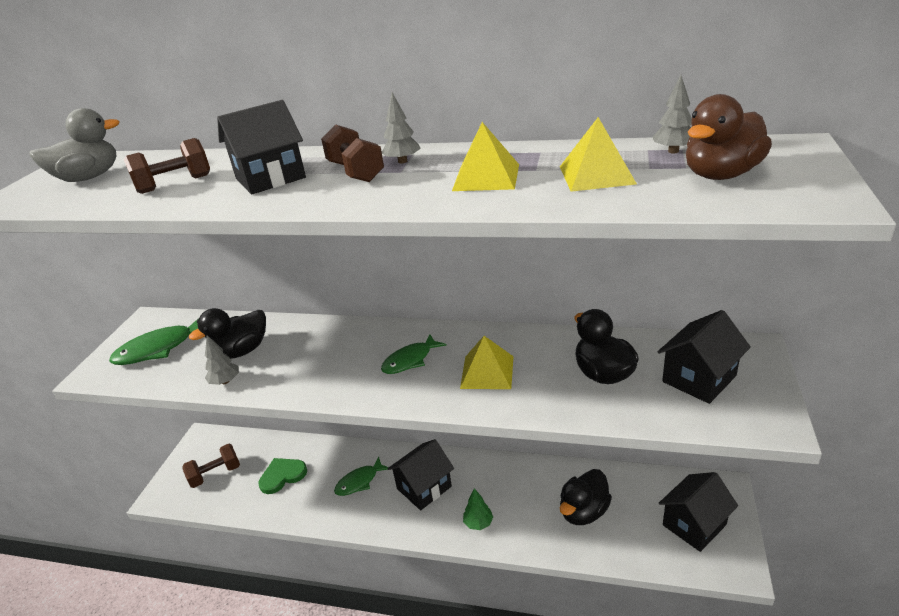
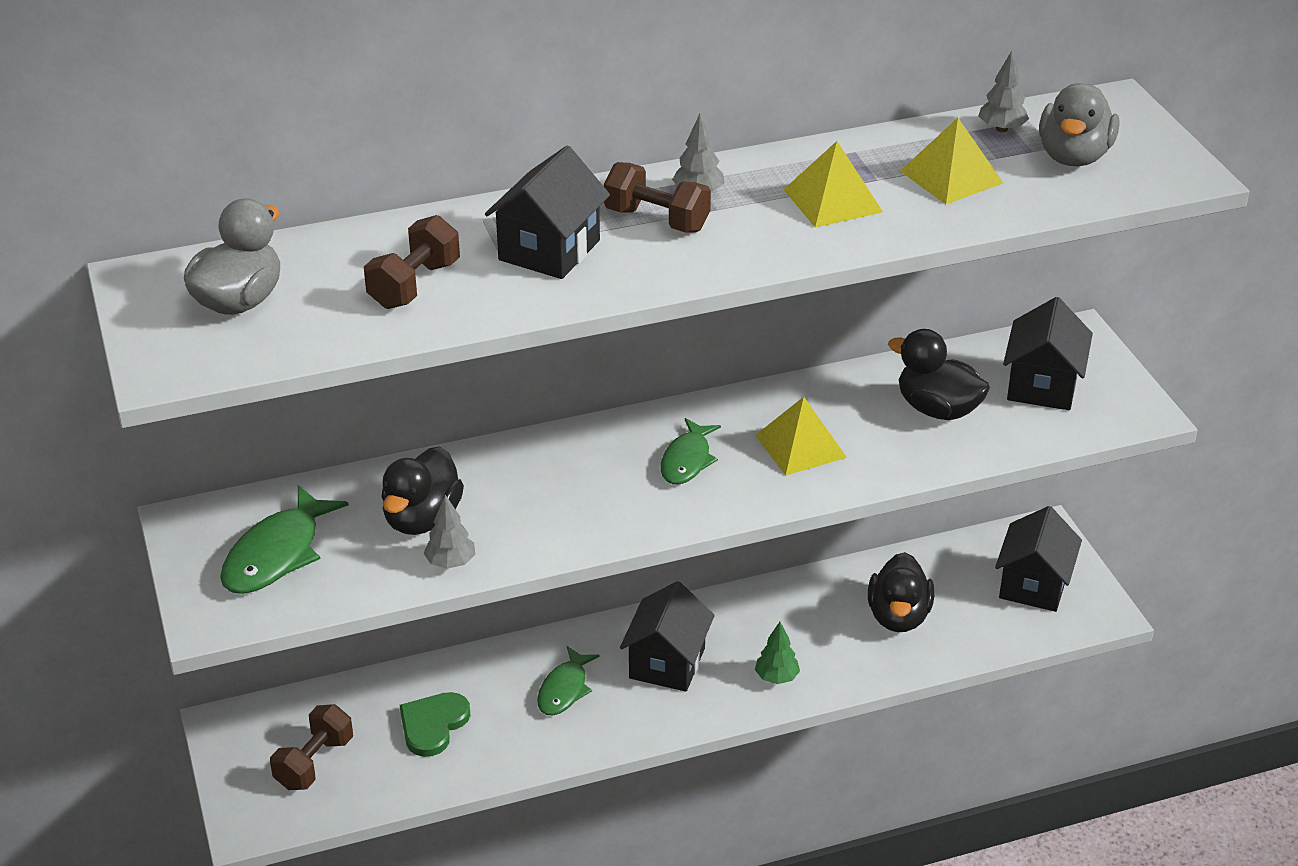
camera: 35 degrees left, 5 degrees up
brown duck [686,94,772,180] -> grey duck [1039,83,1119,166]

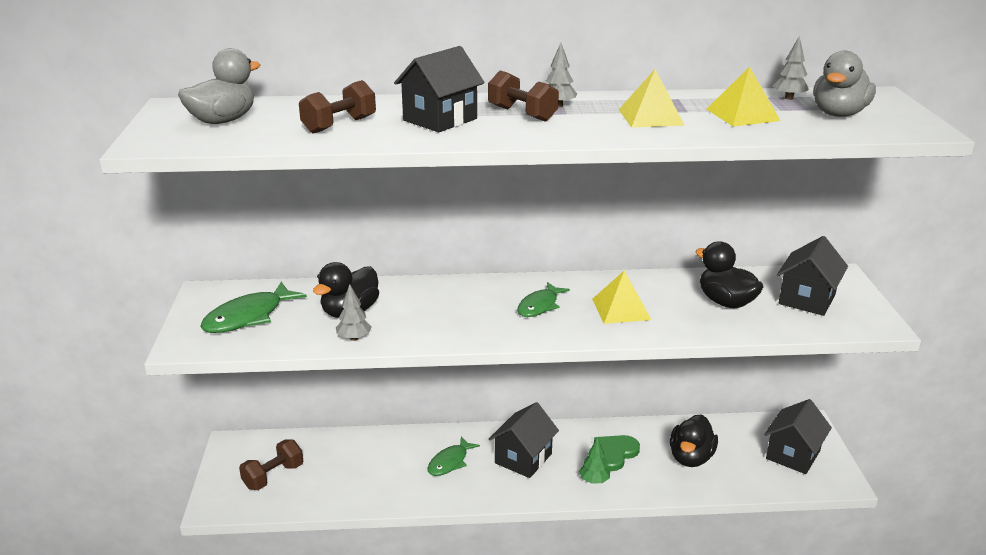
camera: 15 degrees right, 10 degrees down
green heart [400,692,471,757] -> green heart moved to [594,435,640,471]

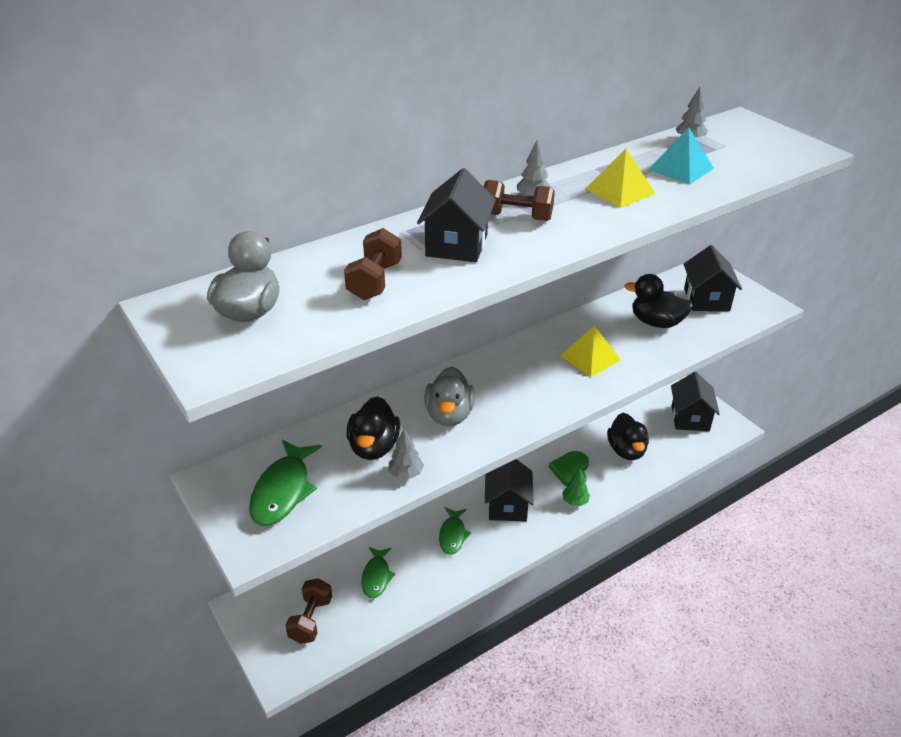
camera: 30 degrees left, 10 degrees up
green fish [517,282,570,317] -> green fish moved to [361,547,396,599]
yellow pyramid [706,67,780,126] -> turquoise pyramid [648,128,714,184]
grey duck [813,51,876,117] -> grey duck moved to [424,367,475,426]

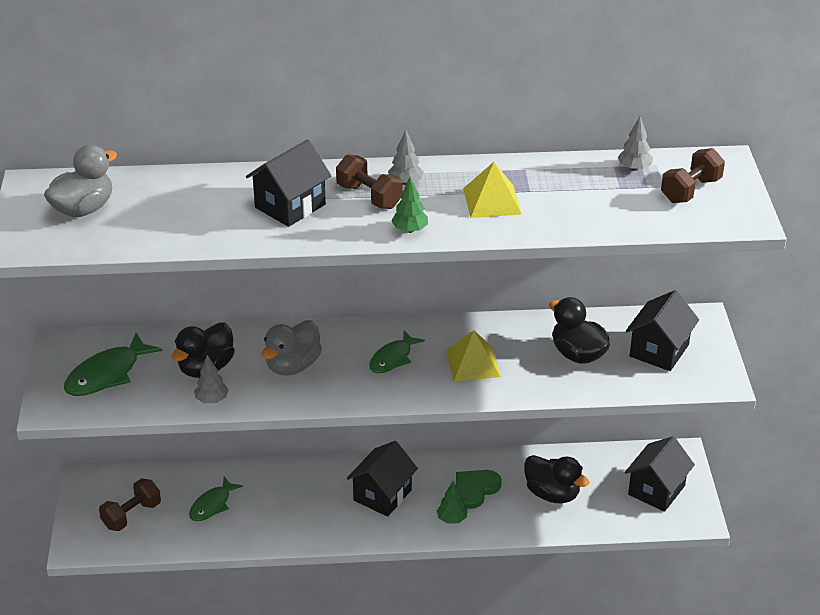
camera: 30 degrees right, 0 degrees up
brown dumbbell [344,228,402,300] -> brown dumbbell moved to [661,148,725,203]
green fish [439,507,471,555] -> green fish moved to [369,331,425,373]
black duck [607,413,649,460] -> black duck turned 75 degrees counterclockwise [524,455,589,503]
turquoise pyramid [648,128,714,184] -> none
none -> green tree [391,177,428,233]

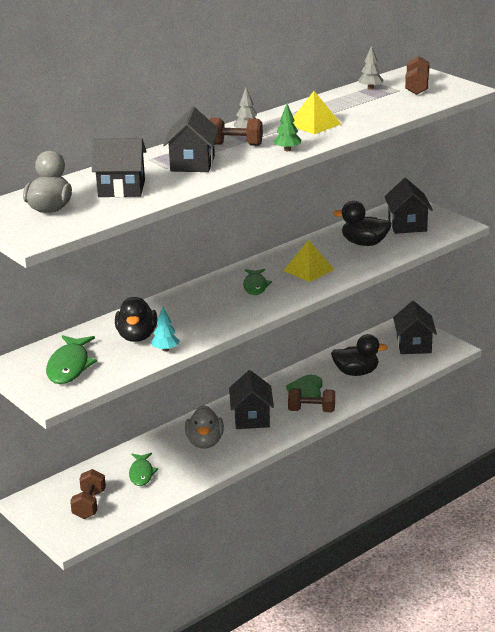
camera: 35 degrees left, 10 degrees down
grey tree [194,355,229,403] -> turquoise tree [151,307,180,352]
grey duck [261,320,322,375] -> grey duck moved to [185,405,224,449]
green tree [437,481,468,524] -> brown dumbbell [288,388,335,412]
none -> black house [92,138,147,197]

